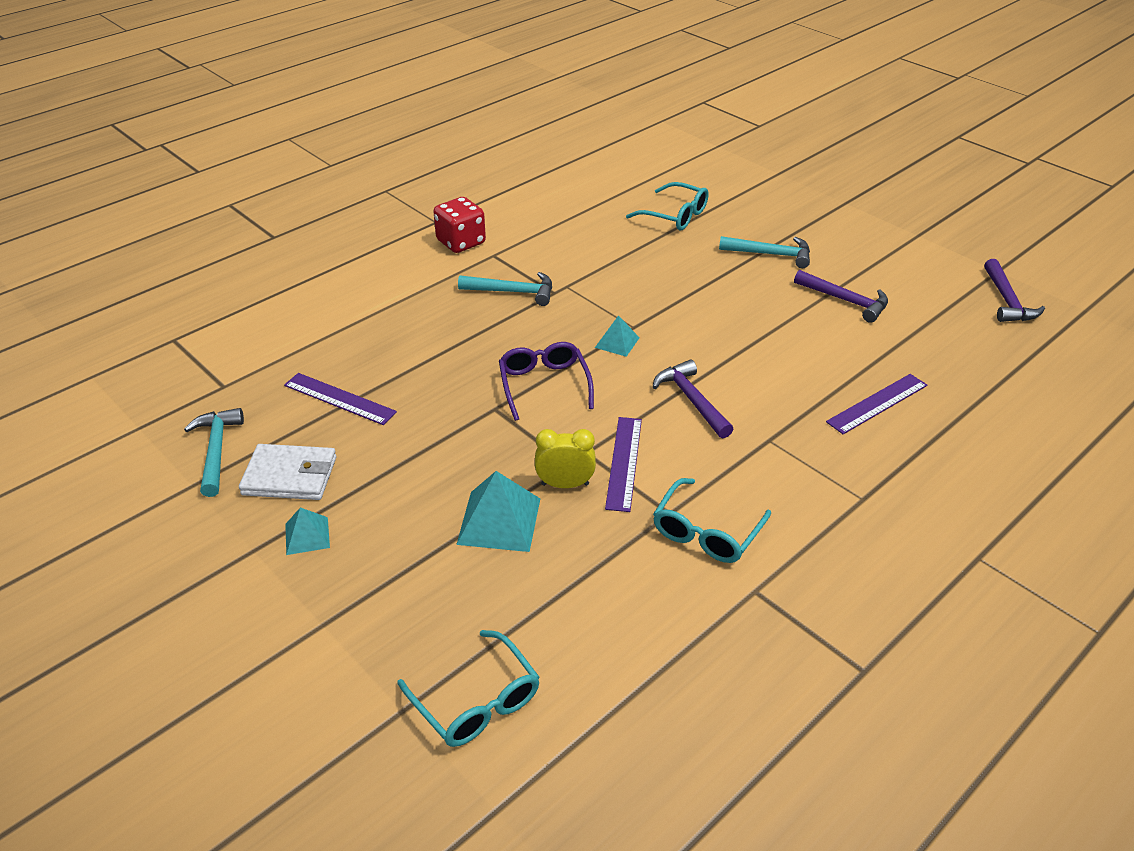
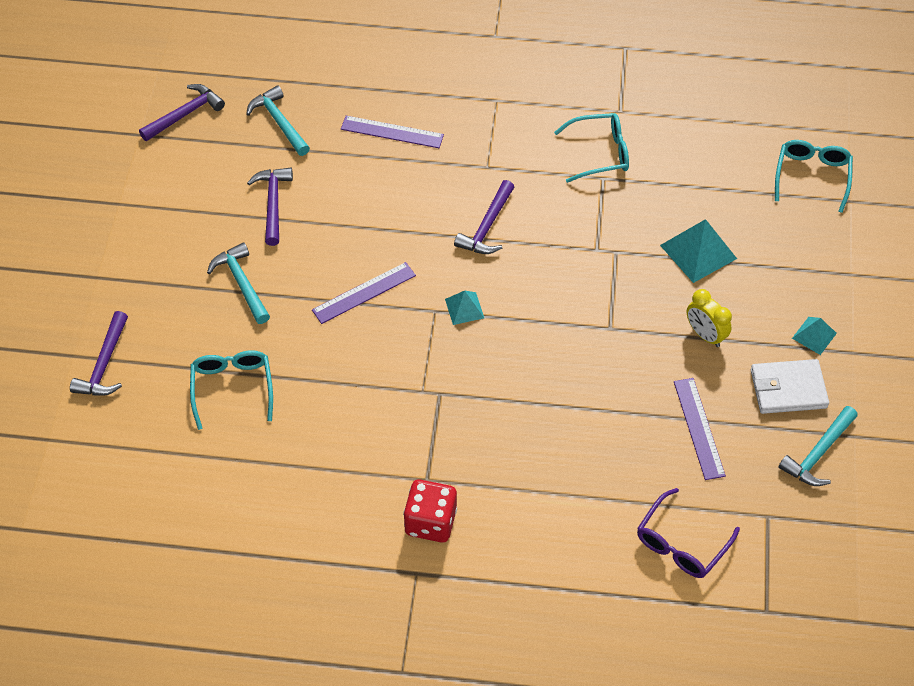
camera: 130 degrees left, 15 degrees up
white wallet [239,444,336,500] -> white wallet turned 60 degrees counterclockwise [751,359,829,414]
turquoise hammer [458,272,552,306] -> turquoise hammer moved to [246,85,310,156]
purple glasses [499,342,594,421] -> purple glasses moved to [637,488,740,578]
yellow clock [535,429,596,488] -> yellow clock moved to [687,289,732,347]
purple ruler [605,417,642,512] -> purple ruler moved to [312,262,416,324]
none -> purple hammer [70,311,128,396]

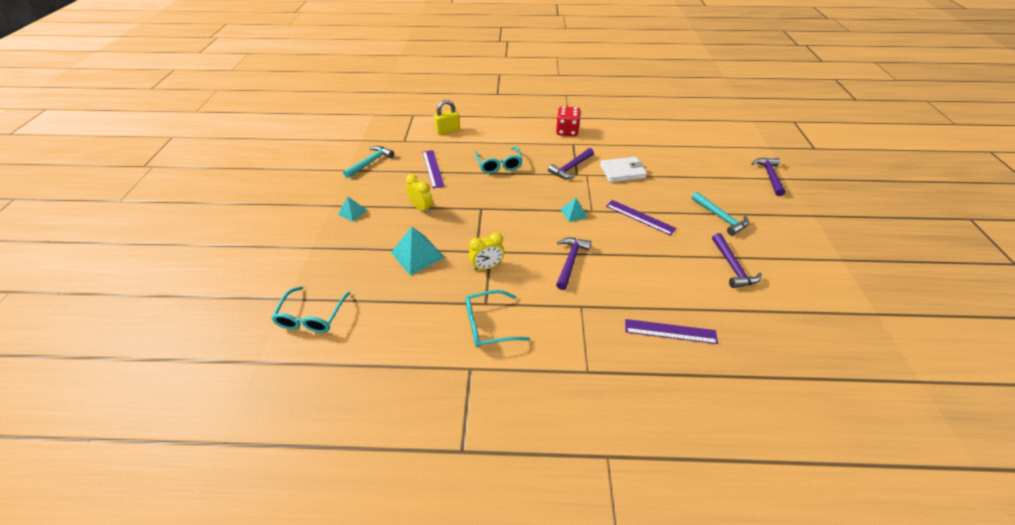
camera: 175 degrees right, 10 degrees down
purple hammer [139,84,225,141] -> purple hammer moved to [548,148,594,179]
turquoise glasses [190,350,273,430] -> turquoise glasses moved to [474,146,522,174]
turquoise hammer [246,85,310,156] -> none
purple ruler [312,262,416,324] -> purple ruler turned 75 degrees clockwise [606,200,676,236]
purple glasses [637,488,740,578] -> yellow padlock [434,100,460,135]
white wallet [751,359,829,414] -> white wallet moved to [600,157,647,182]
none -> yellow clock [469,232,505,271]

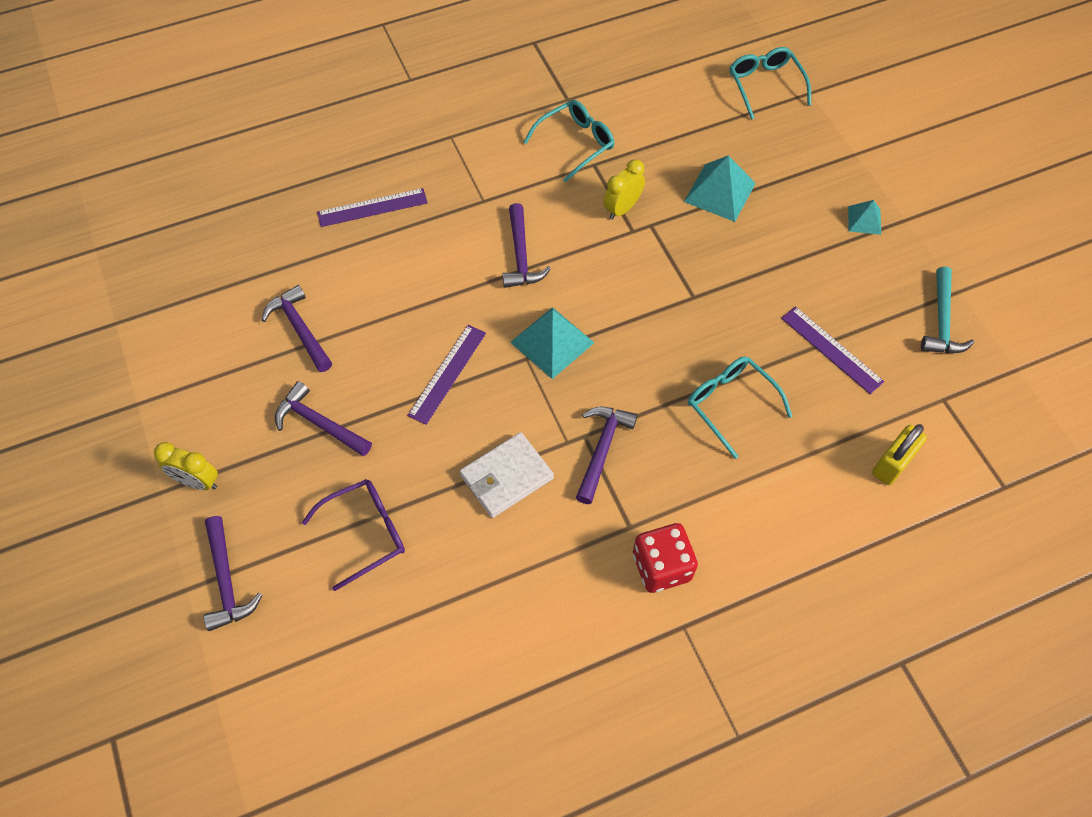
camera: 155 degrees right, 15 degrees up
yellow clock [406,174,433,214] -> yellow clock moved to [154,442,218,490]
turquoise pyramid [560,198,588,222] -> turquoise pyramid [510,307,594,379], size x1.74
purple ruler [606,200,676,236] -> purple ruler turned 75 degrees counterclockwise [407,325,486,425]
turquoise hammer [691,192,749,236] -> purple hammer [275,381,372,456]
none -> purple glasses [302,479,405,591]

